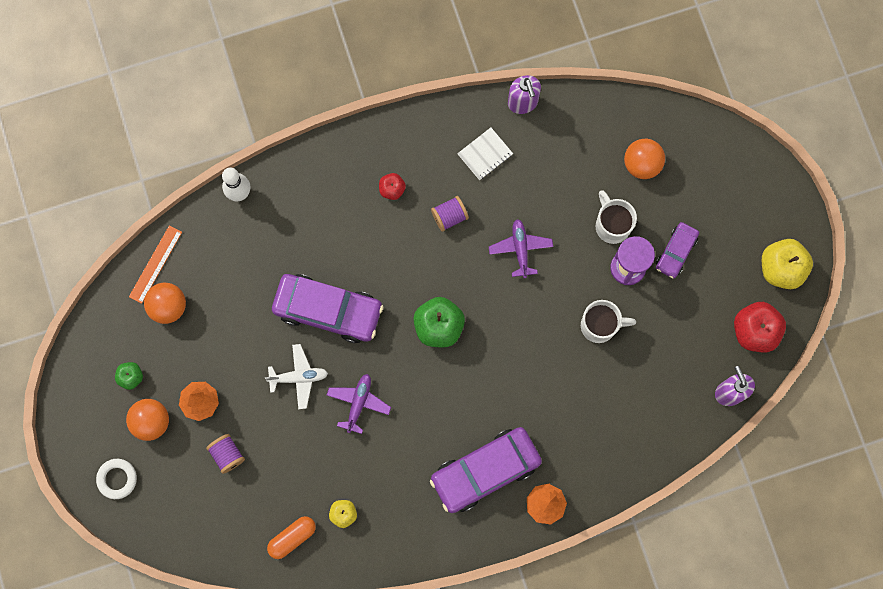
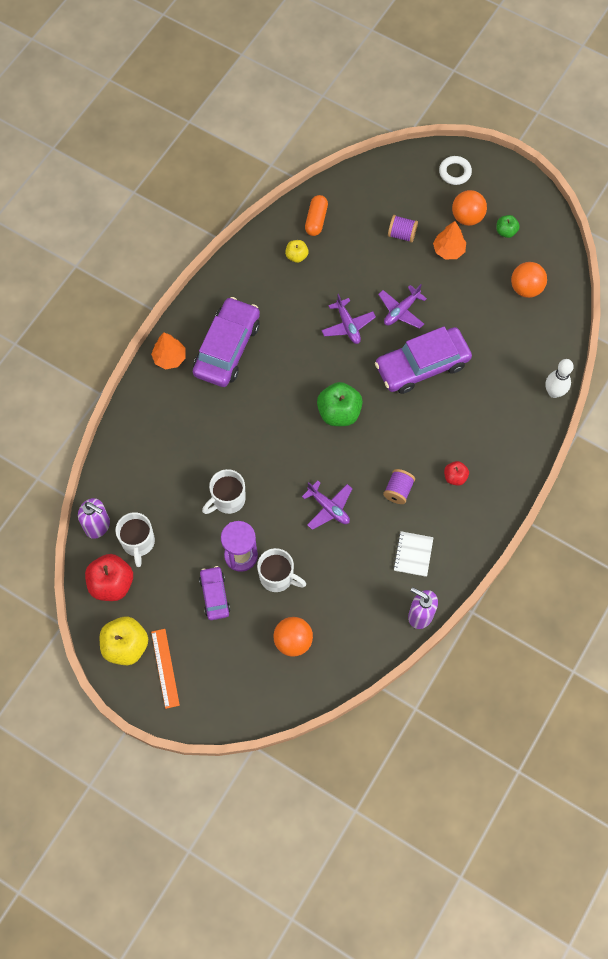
camera: 140 degrees right, 10 degrees down
orange ruler [129,225,182,304] -> orange ruler moved to [151,629,180,709]
white plane [265,344,328,409] -> purple plane [378,284,427,329]
none -> white mug [115,512,155,567]

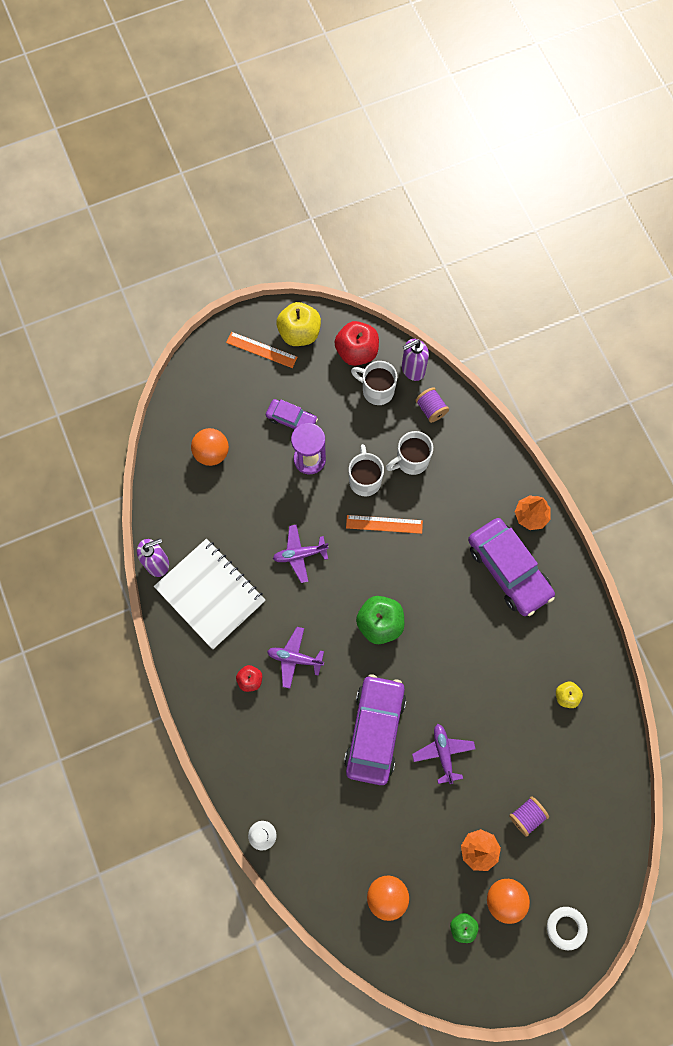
camera: 125 degrees right, 5 degrees up
white mug [257,548,306,592] -> white mug moved to [386,431,433,475]
orange capsule [305,195,328,236] -> none
purple plane [321,294,376,344] -> purple plane moved to [267,627,324,689]
purple spool [383,469,415,504] -> purple spool moved to [415,387,449,423]
white notebook [393,531,434,577] -> white notebook [154,539,265,649], size x2.11
none -> orange ruler [346,515,423,534]

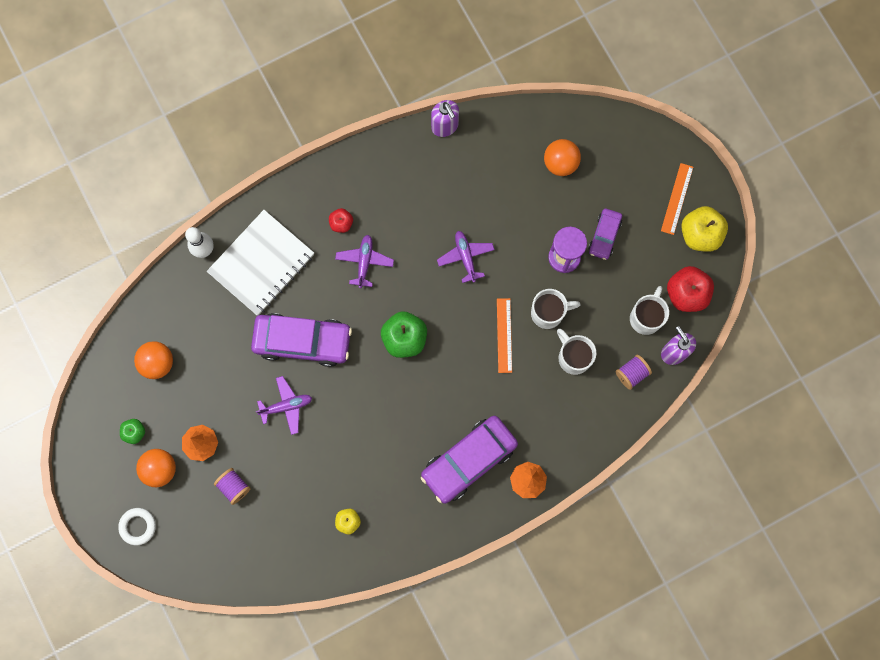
camera: 85 degrees right, 5 degrees up
white notebook [154,539,265,649] -> white notebook moved to [207,210,314,316]

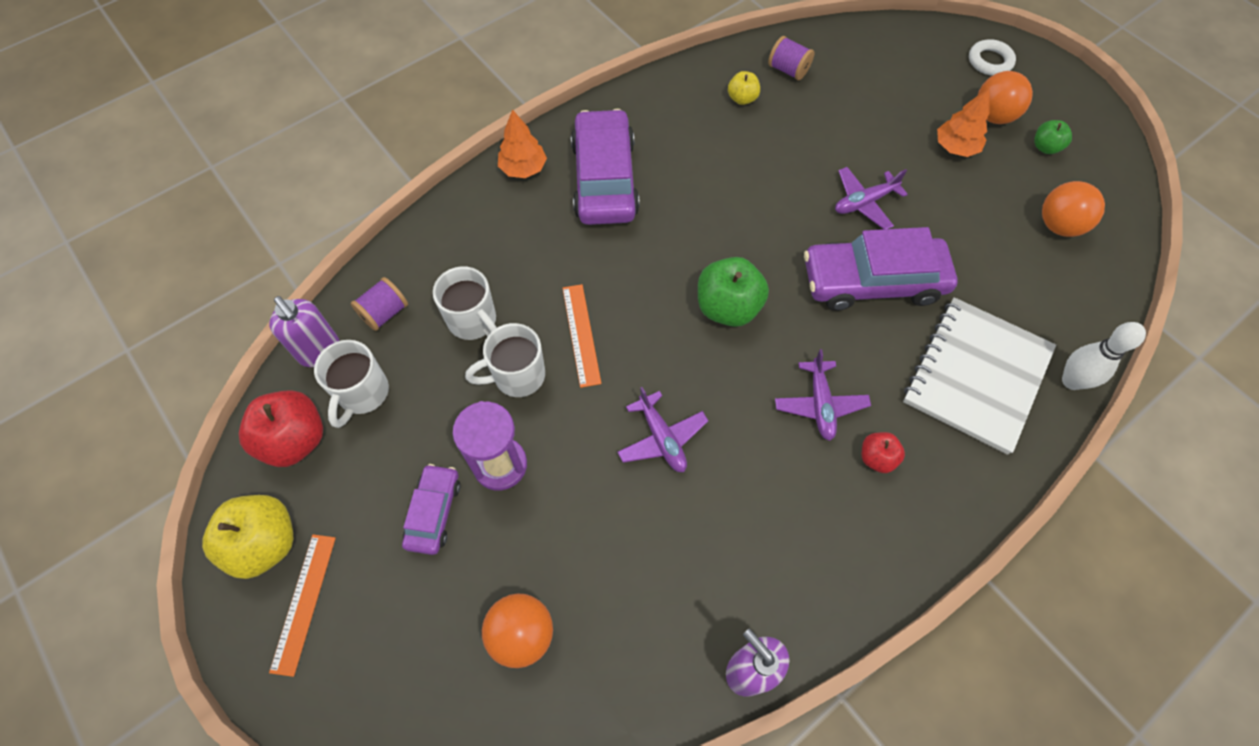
camera: 170 degrees right, 15 degrees down
purple spool [214,468,251,505] -> purple spool moved to [768,36,814,80]
purple car [421,416,518,504] -> purple car turned 45 degrees counterclockwise [571,109,640,225]

